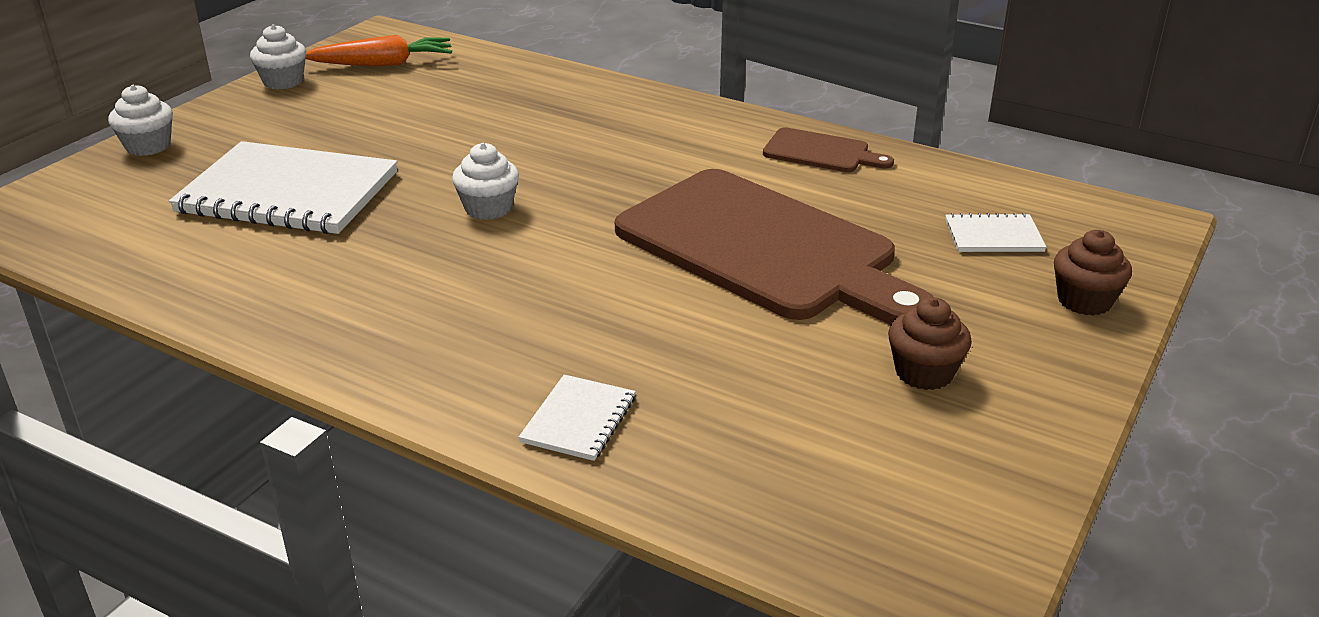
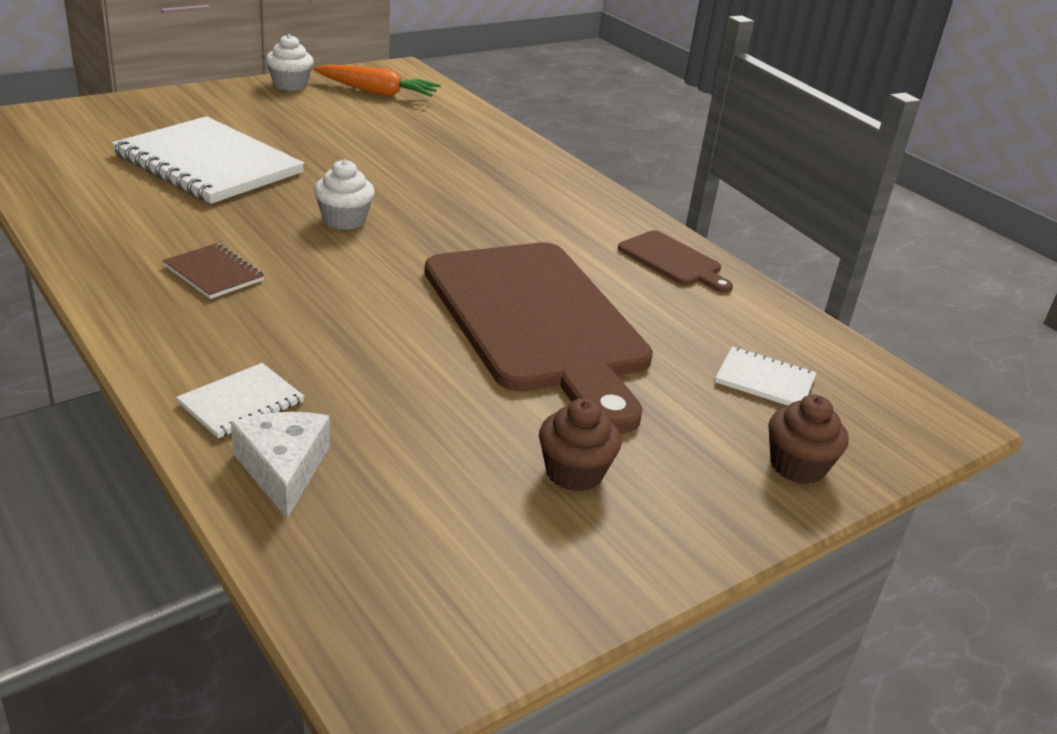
camera: 20 degrees right, 0 degrees up
white cupcake [108,85,173,156] -> none
none -> brown notebook [163,243,264,299]
none -> white cheese [231,412,330,519]

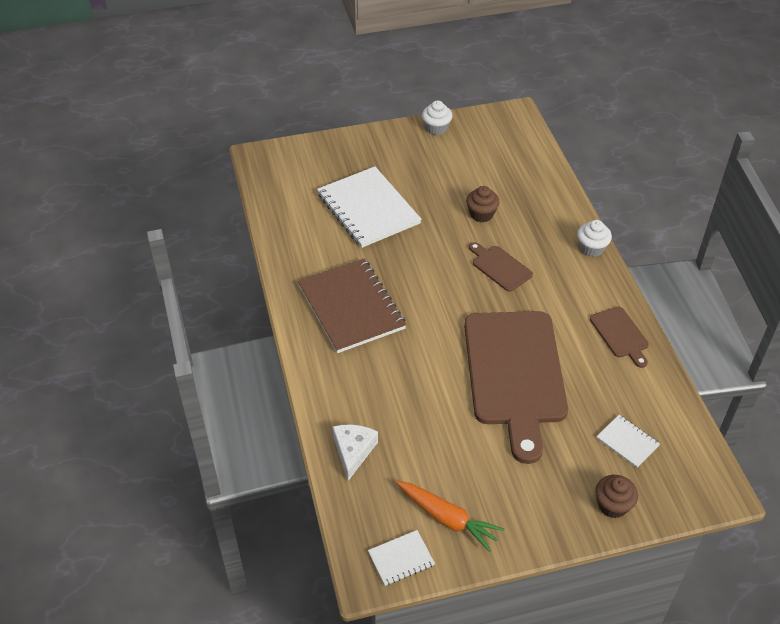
camera: 25 degrees right, 15 degrees up
brown notebook [163,243,264,299] -> brown notebook [298,259,406,353], size x2.20
white notebook [176,363,304,438] -> white notebook moved to [368,530,435,586]
orange carrot [314,65,441,97] -> orange carrot moved to [396,481,504,552]
white cupcake [314,159,375,230] -> white cupcake moved to [577,220,612,257]
brown cupcake [539,398,621,491] -> brown cupcake moved to [466,186,500,222]
none -> brown cutting board [469,242,533,292]

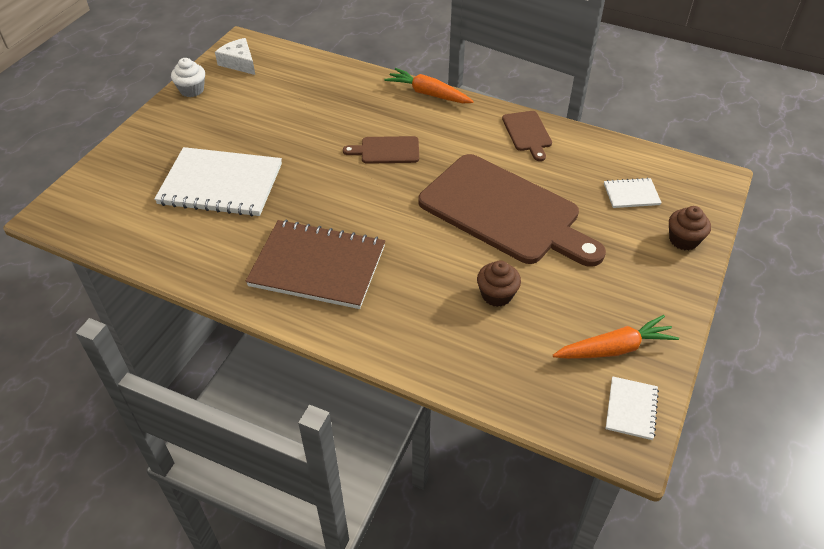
camera: 50 degrees left, 0 degrees up
white cheese [333,425,378,481] -> white cheese moved to [215,38,255,75]
brown cupcake [466,186,500,222] -> brown cupcake moved to [477,261,521,307]
white cupcake [577,220,612,257] -> orange carrot [384,68,474,103]
brown cutting board [590,307,649,368] -> brown cutting board turned 60 degrees clockwise [502,111,552,161]

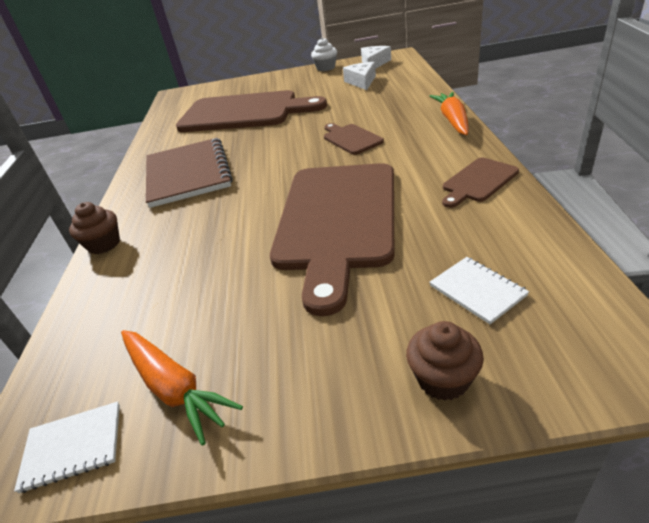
camera: 65 degrees right, 10 degrees down
white notebook [154,147,282,216] -> brown cutting board [176,90,327,132]
brown cupcake [477,261,521,307] -> brown cupcake moved to [69,202,120,254]
none -> white cheese [343,62,376,90]

